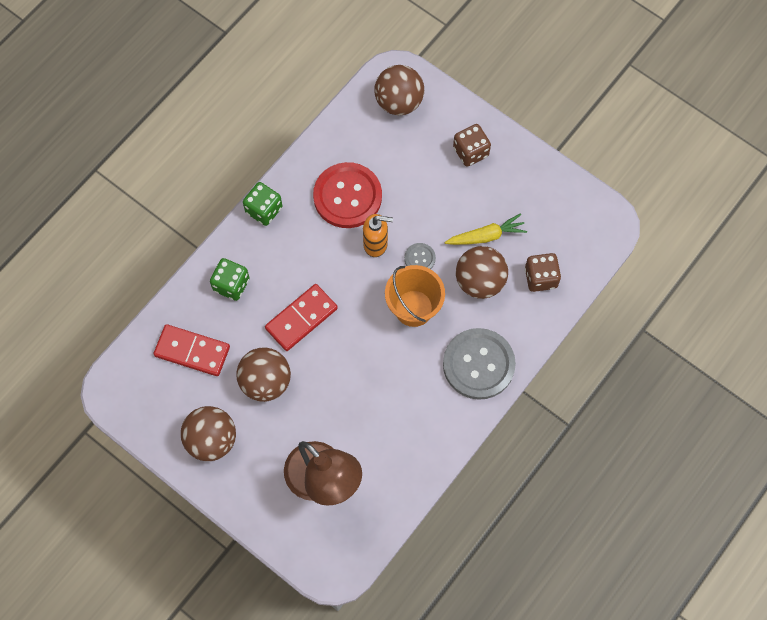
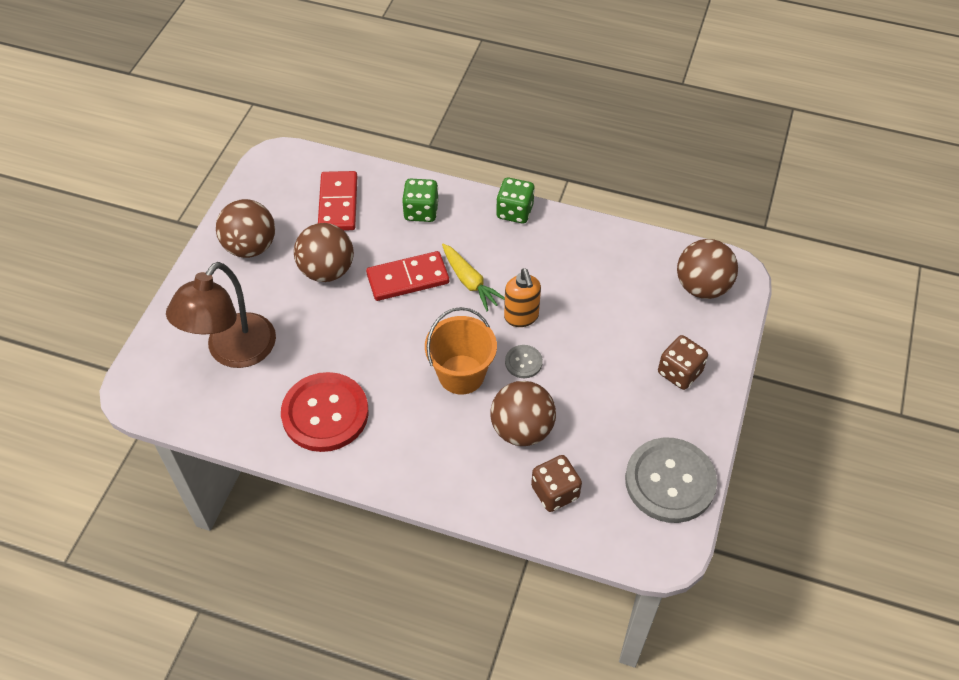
camera: 70 degrees right, 15 degrees down
red domino [265,284,338,351] -> red domino turned 45 degrees counterclockwise [366,251,449,301]
red button [313,162,382,228] -> red button moved to [281,372,369,452]
grey button [443,328,516,400] -> grey button moved to [625,438,717,523]
yellow carrot [445,213,527,245] -> yellow carrot moved to [442,243,505,311]

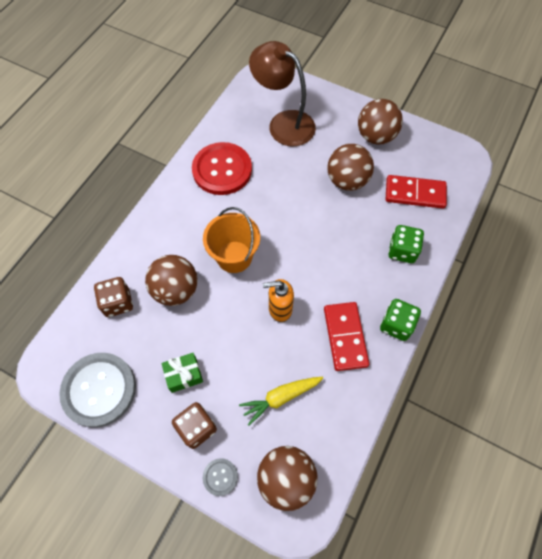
camera: 100 degrees right, 10 degrees up
red domino [366,251,449,301] -> red domino moved to [324,302,369,371]
yellow carrot [442,243,505,311] -> yellow carrot moved to [239,377,323,426]
grey button [505,345,543,378] -> grey button moved to [203,458,238,496]
none -> green gift [162,353,203,393]

